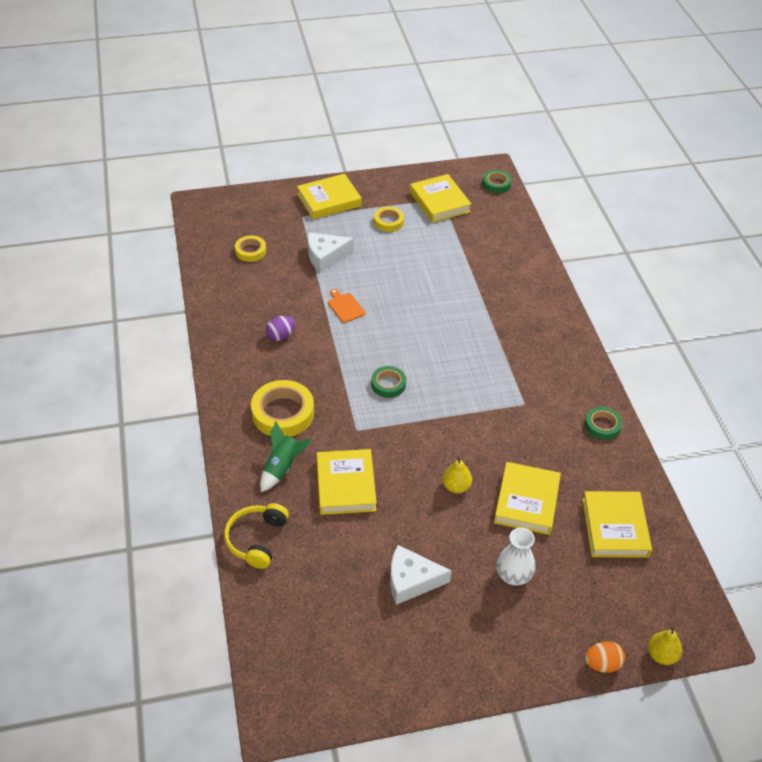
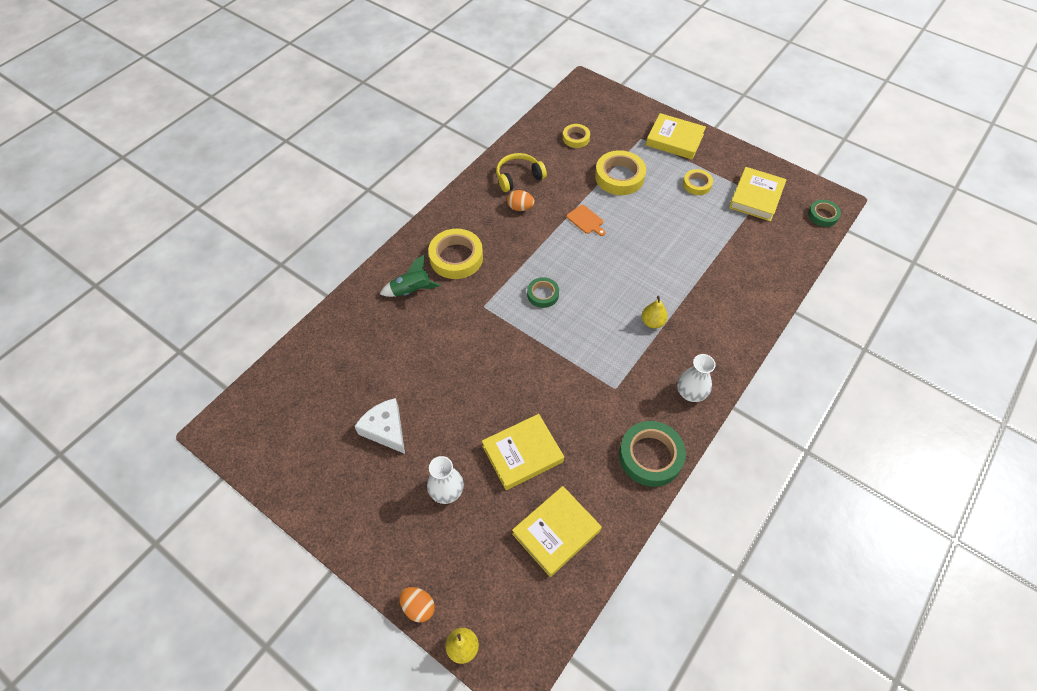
camera: 50 degrees right, 10 degrees up
yellow headphones [224,503,289,569] -> yellow headphones moved to [496,153,547,192]
purple egg [266,316,295,341] -> orange egg [507,190,534,211]
white cheese [308,232,354,272] -> yellow tape [595,150,646,195]
yellow book [317,449,377,515] -> none
orange cutting board [328,289,365,323] -> orange cutting board turned 120 degrees clockwise [567,205,606,236]
yellow pear [443,456,472,493] -> yellow pear moved to [642,296,668,328]
green tape [585,407,622,440] -> green tape [619,421,686,487], size x1.74
none -> white vase [677,354,716,402]

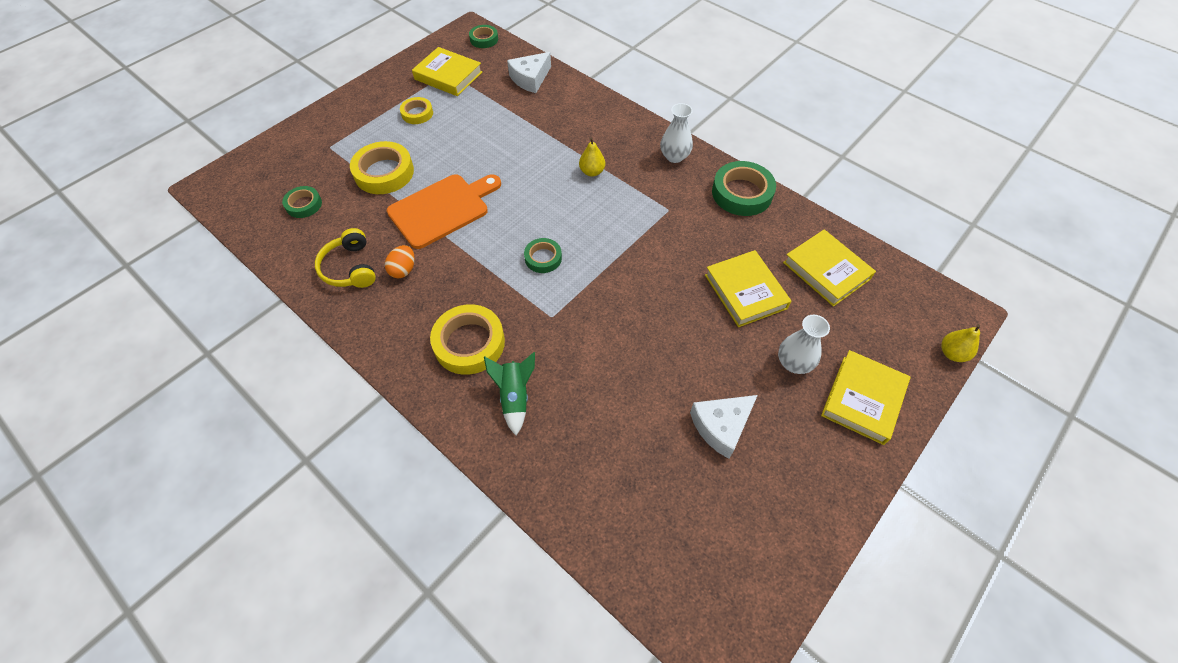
camera: 85 degrees left, 0 degrees up
orange egg [400,587,435,623] -> none
yellow tape [563,124,590,148] -> green tape [282,186,322,218]
orange cutting board [567,205,606,236] -> orange cutting board [387,174,501,249], size x2.24
yellow book [646,113,706,159] -> yellow book moved to [821,350,910,445]
none -> white cheese [507,52,551,93]

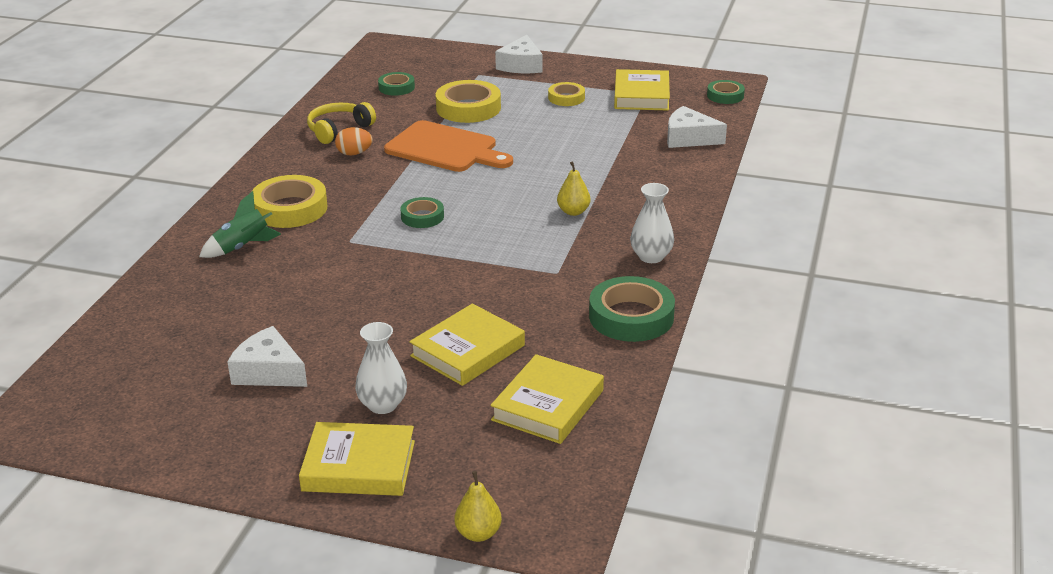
camera: 65 degrees right, 25 degrees down
none -> white cheese [495,35,543,73]

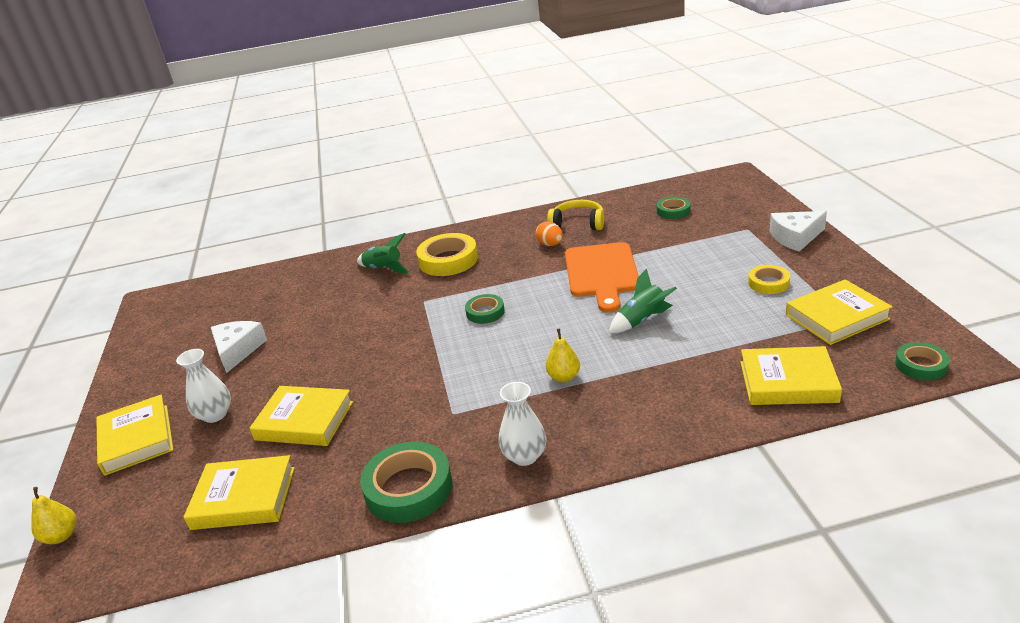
camera: 65 degrees right, 0 degrees up
yellow tape [436,80,501,123] -> none
white cheese [667,106,727,148] -> yellow book [740,346,842,405]
none -> green rocket [609,268,677,333]

